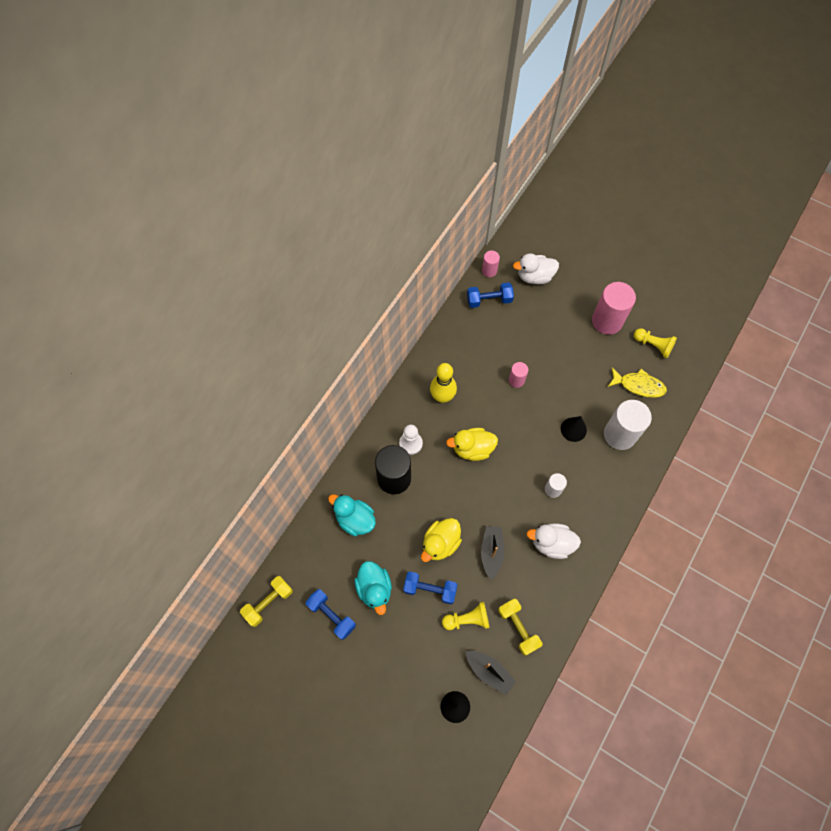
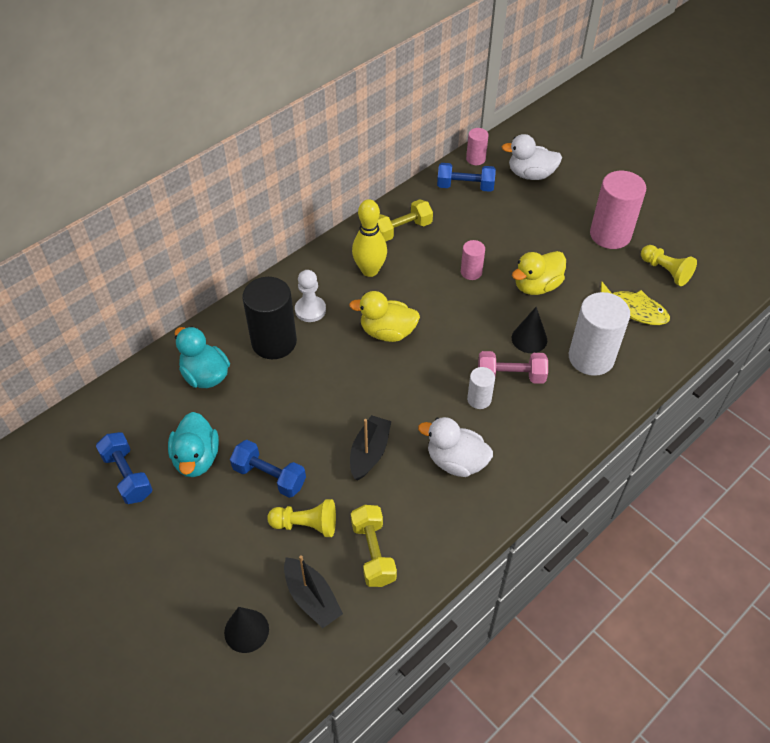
camera: 15 degrees right, 15 degrees down
yellow dumbbell [240,576,293,627] -> yellow dumbbell moved to [377,199,433,242]
yellow duck [421,518,462,562] -> yellow duck moved to [512,251,566,295]
none -> pink dumbbell [478,351,548,384]

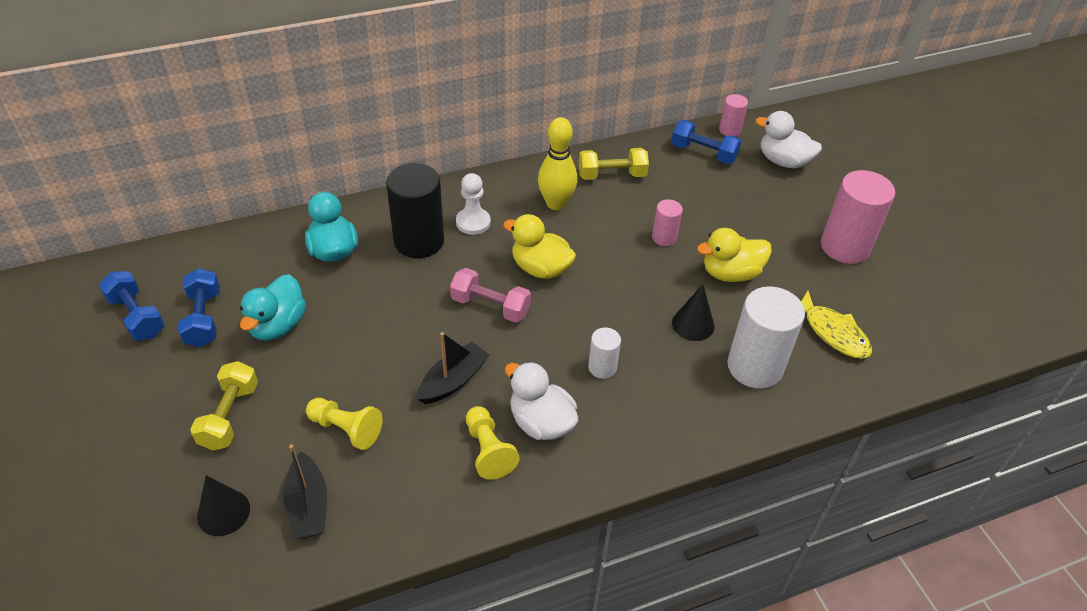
camera: 20 degrees right, 5 degrees down
blue dumbbell [230,440,306,498] -> blue dumbbell moved to [99,271,165,340]
yellow dumbbell [351,505,397,587] -> yellow dumbbell moved to [190,361,258,451]
pink dumbbell [478,351,548,384] -> pink dumbbell moved to [450,268,531,323]
yellow pawn [641,245,697,286] -> yellow pawn moved to [466,406,520,480]

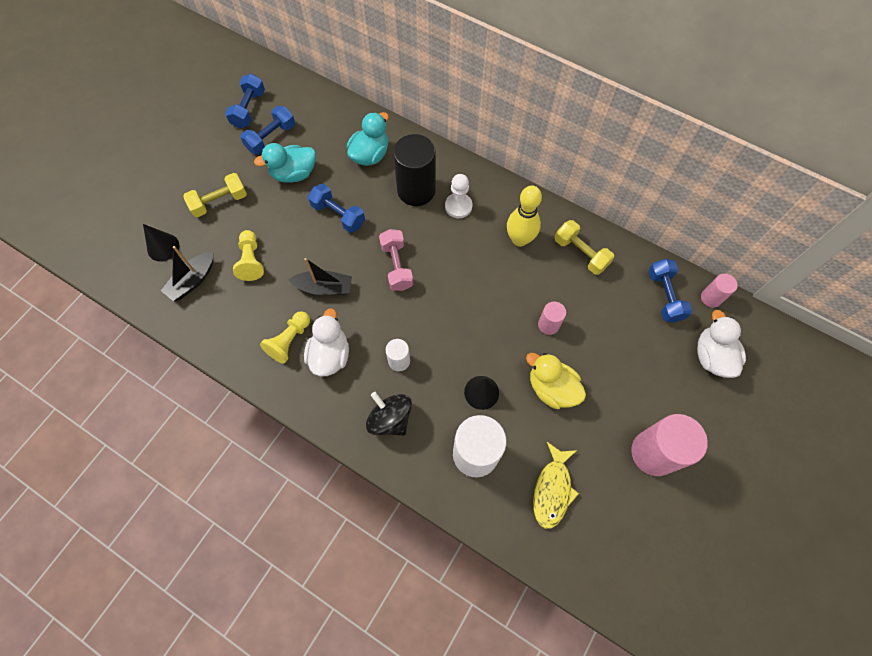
camera: 55 degrees right, 20 degrees up
yellow duck [503,214,576,279] -> none
none -> blue dumbbell [308,184,365,233]
none -> black spinning top [366,392,412,436]

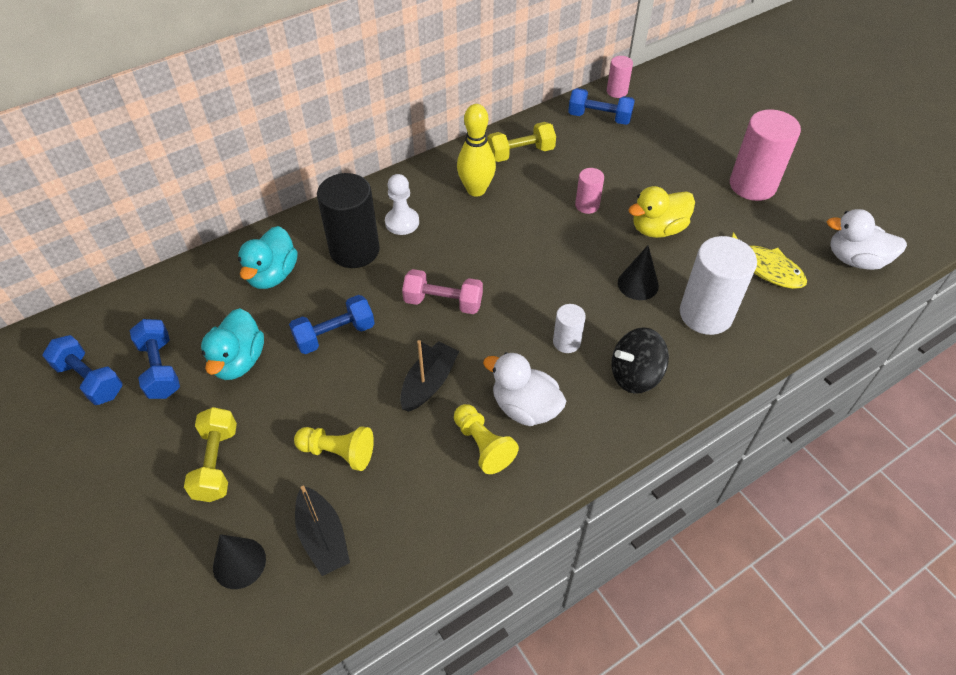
camera: 65 degrees left, 15 degrees down
turquoise duck [347,112,389,166] -> turquoise duck turned 135 degrees counterclockwise [238,226,298,289]
white duck [697,310,746,378] -> white duck moved to [827,209,907,270]

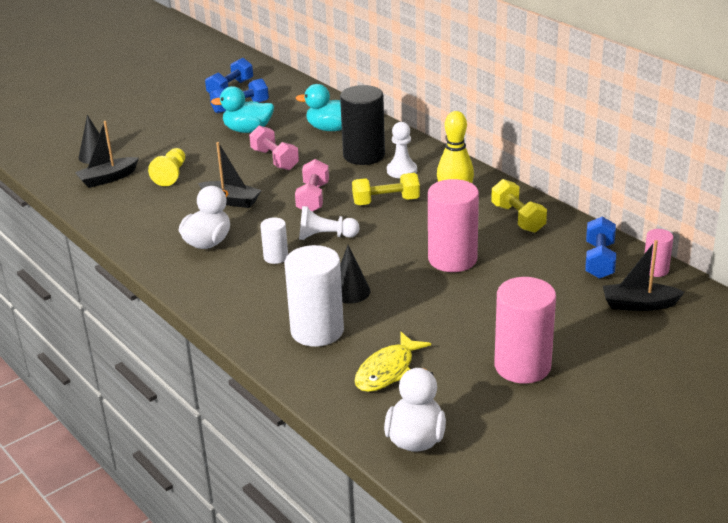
camera: 85 degrees right, 20 degrees down
yellow dumbbell [184,407,237,502] -> yellow dumbbell moved to [352,173,420,205]
blue dumbbell [289,295,375,354] -> pink dumbbell [249,126,299,170]
yellow pawn [454,404,519,474] -> none
pink cylinder [575,168,604,214] -> pink cylinder [428,179,479,272], size x1.96
black spinning top [611,327,669,394] -> none
yellow duck [629,186,695,238] -> none
none -> white pawn [299,206,360,240]
none -> black boat [603,240,685,311]

